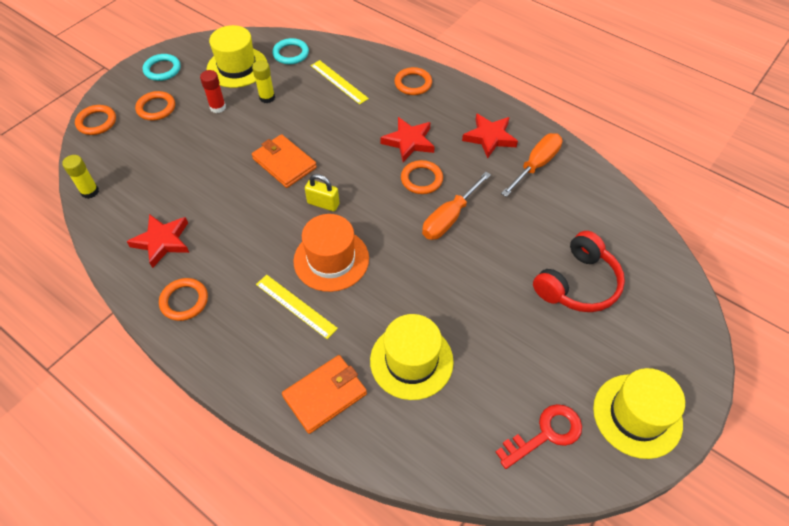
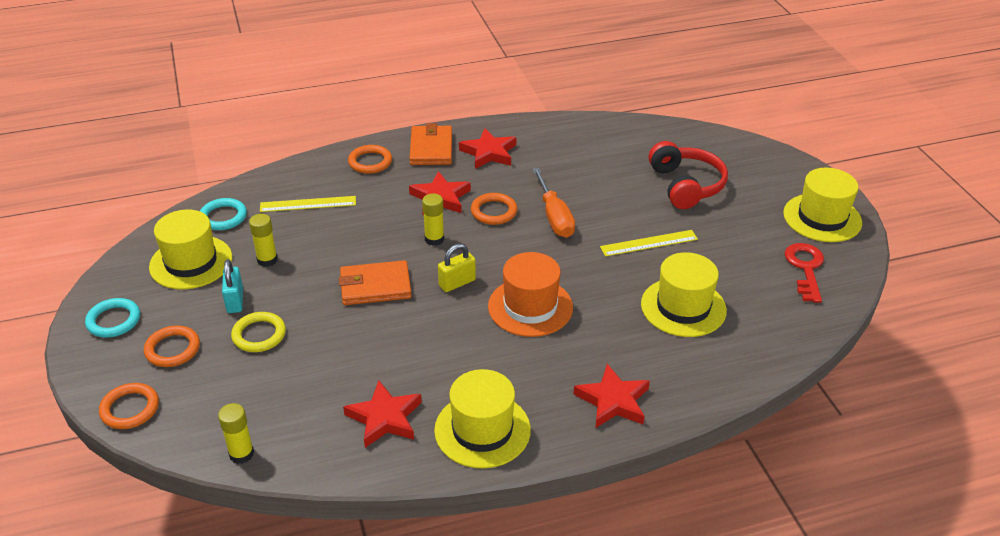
camera: 55 degrees left, 15 degrees down
orange ring [159,278,208,321] -> yellow hat [434,369,531,468]
red glue stick [200,70,226,113] -> turquoise padlock [222,259,243,313]
yellow ruler [256,275,338,339] -> yellow ruler moved to [600,230,698,256]
orange wallet [282,355,367,434] -> orange wallet moved to [410,123,452,165]
orange screwdriver [501,133,562,197] -> none
none -> yellow ring [231,312,286,352]
none -> yellow glue stick [422,193,444,246]
none -> red star [573,364,650,428]

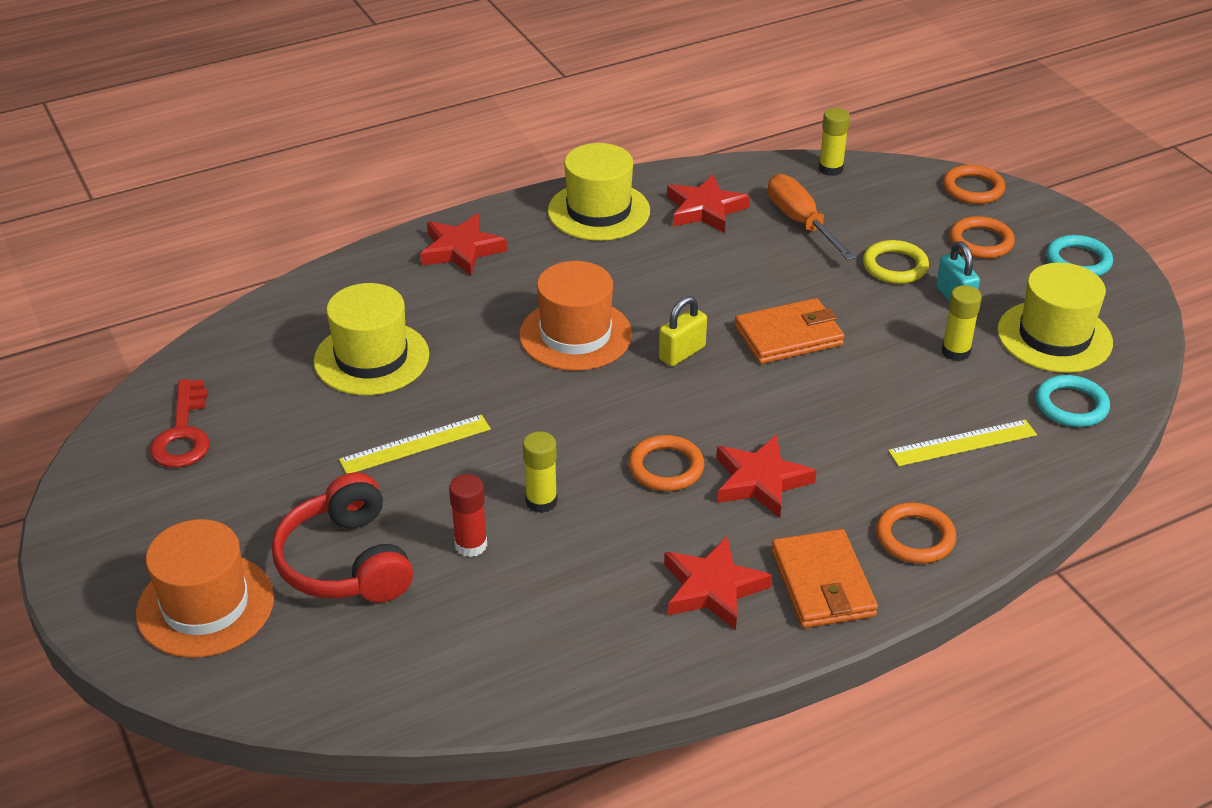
camera: 170 degrees right, 0 degrees up
yellow glue stick [422,193,444,246] -> yellow glue stick moved to [523,431,557,513]
orange screwdriver [532,168,575,238] -> orange screwdriver moved to [768,174,856,261]
yellow hat [783,168,862,242] -> none
none -> orange hat [136,519,274,658]
none -> red glue stick [449,474,487,557]

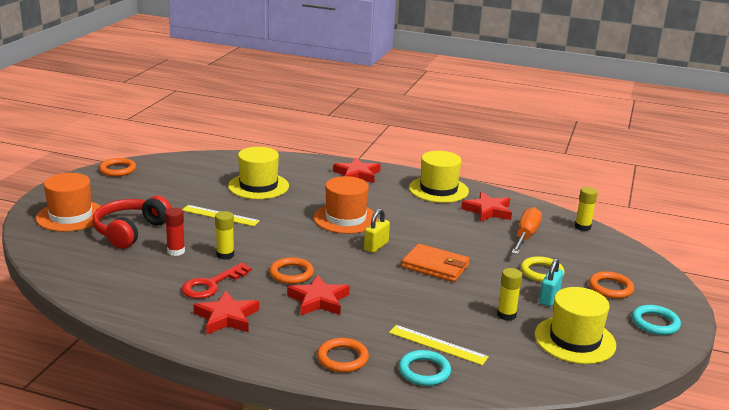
camera: 45 degrees right, 15 degrees down
red key [150,379,210,468] -> red key moved to [181,262,252,299]
yellow padlock [659,296,707,366] -> yellow padlock turned 60 degrees counterclockwise [364,209,390,253]
orange wallet [771,529,878,628] -> none
orange ring [943,165,1005,204] -> orange ring moved to [99,158,136,177]
turquoise ring [1036,375,1110,427] -> turquoise ring moved to [399,350,451,386]

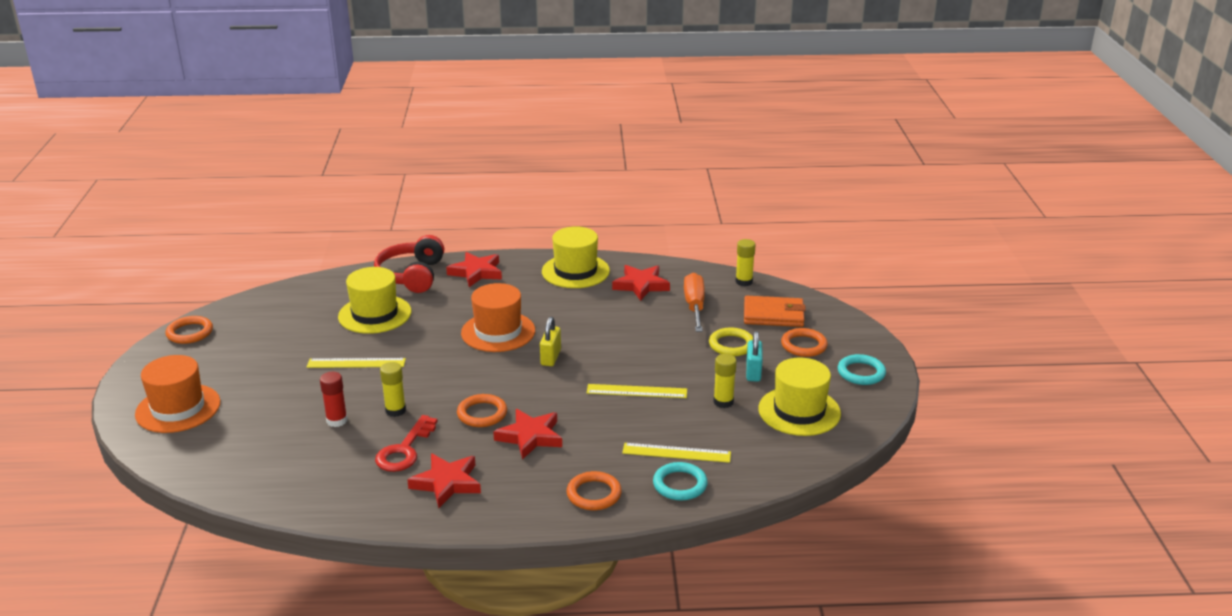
camera: 20 degrees left, 5 degrees up
red headphones [92,196,172,249] -> red headphones moved to [374,235,444,293]
orange wallet [401,244,470,282] -> orange wallet moved to [744,296,806,327]
none -> yellow ruler [587,384,687,398]

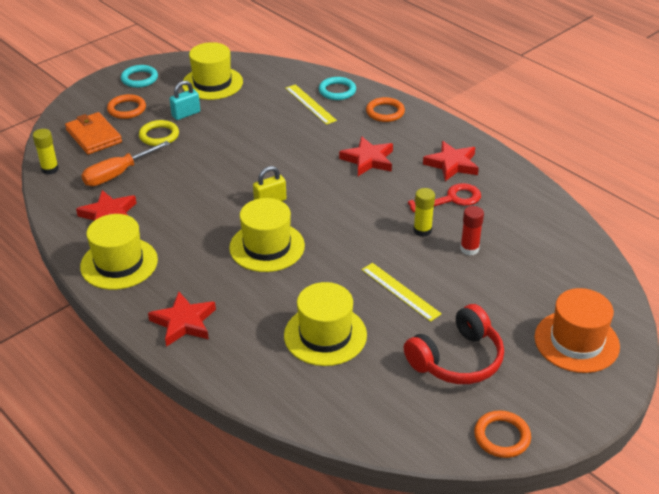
camera: 130 degrees left, 10 degrees up
red headphones [374,235,444,293] -> red headphones moved to [404,304,504,384]
orange ring [457,394,507,427] -> none
orange hat [461,283,535,352] -> yellow hat [229,198,305,272]
yellow ruler [587,384,687,398] -> none
yellow glue stick [713,354,737,408] -> none

